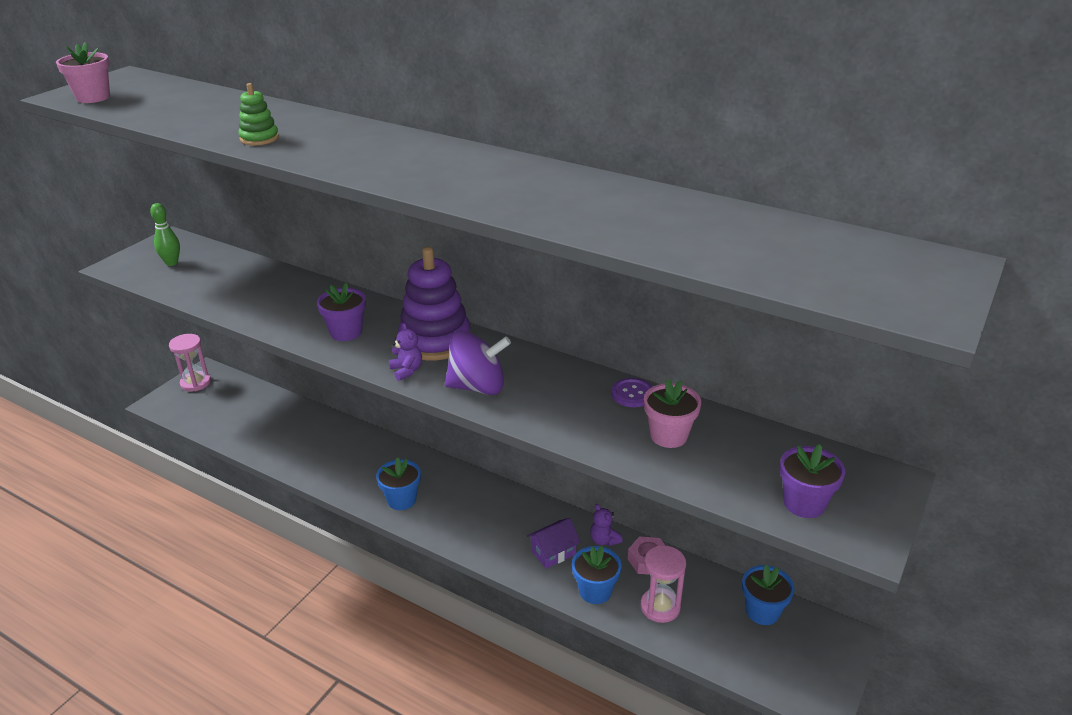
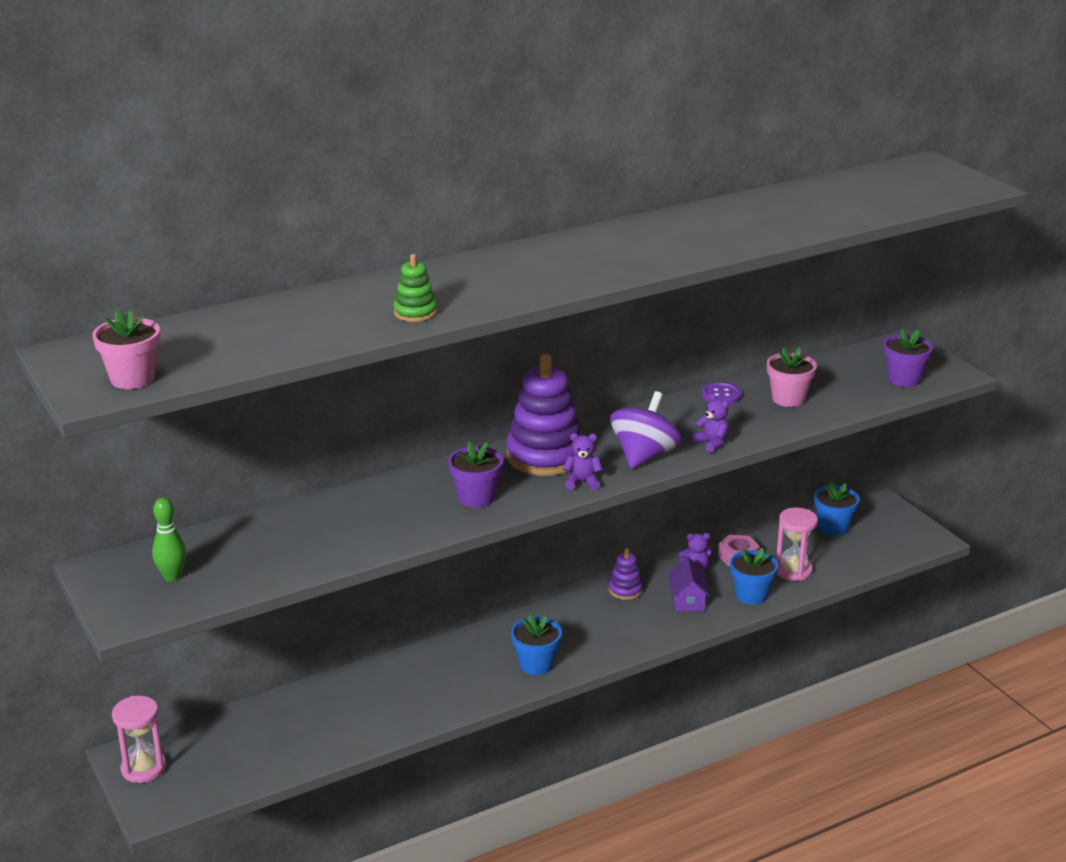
camera: 60 degrees left, 5 degrees down
none -> purple stacking toy [609,548,643,600]
none -> purple teddy bear [692,393,729,453]

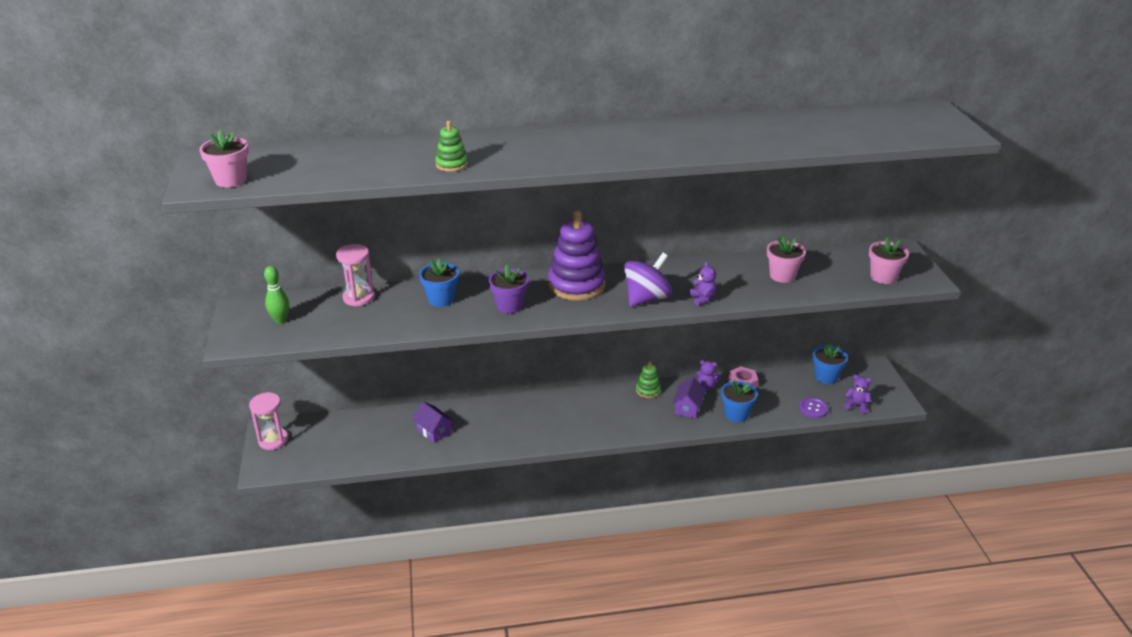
camera: 20 degrees right, 5 degrees up
blue flower pot [511,614,562,675] -> blue flower pot moved to [419,259,459,307]
purple teddy bear [563,433,603,490] -> purple teddy bear moved to [844,375,872,413]
purple stacking toy [609,548,643,600] -> green stacking toy [636,361,661,398]
purple button [702,382,742,405] -> purple button moved to [799,397,829,418]
pink hourglass [776,507,818,581] -> pink hourglass moved to [336,244,375,307]
purple flower pot [884,328,933,387] -> pink flower pot [869,237,909,284]
none -> purple house [412,402,454,443]

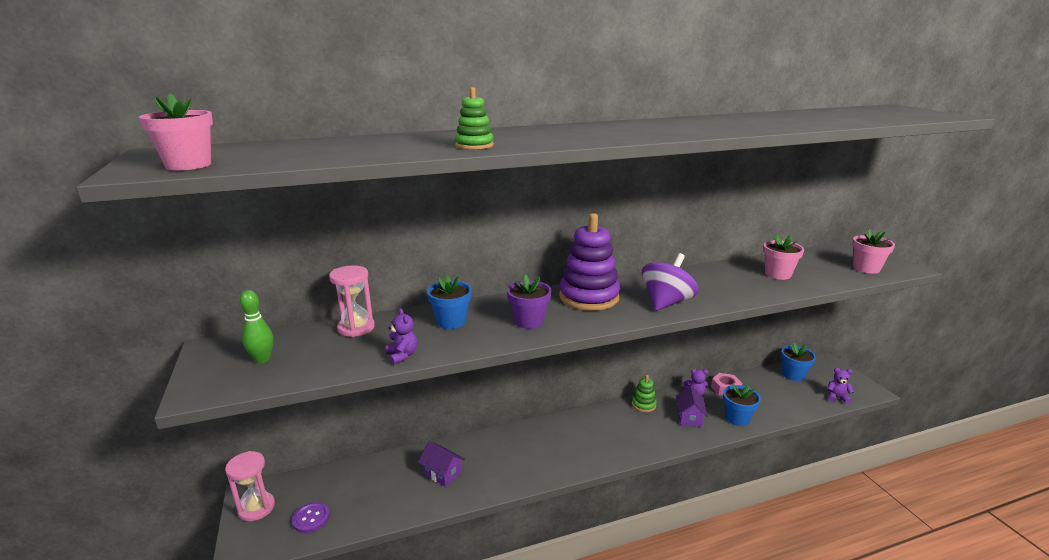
camera: 10 degrees left, 10 degrees down
purple teddy bear [689,262,716,306] -> purple teddy bear moved to [386,308,418,365]
purple button [799,397,829,418] -> purple button moved to [292,502,330,533]

